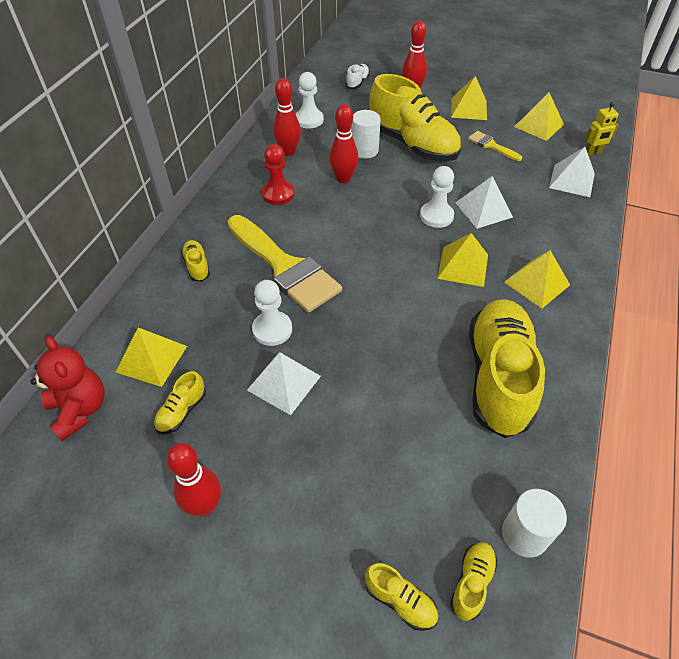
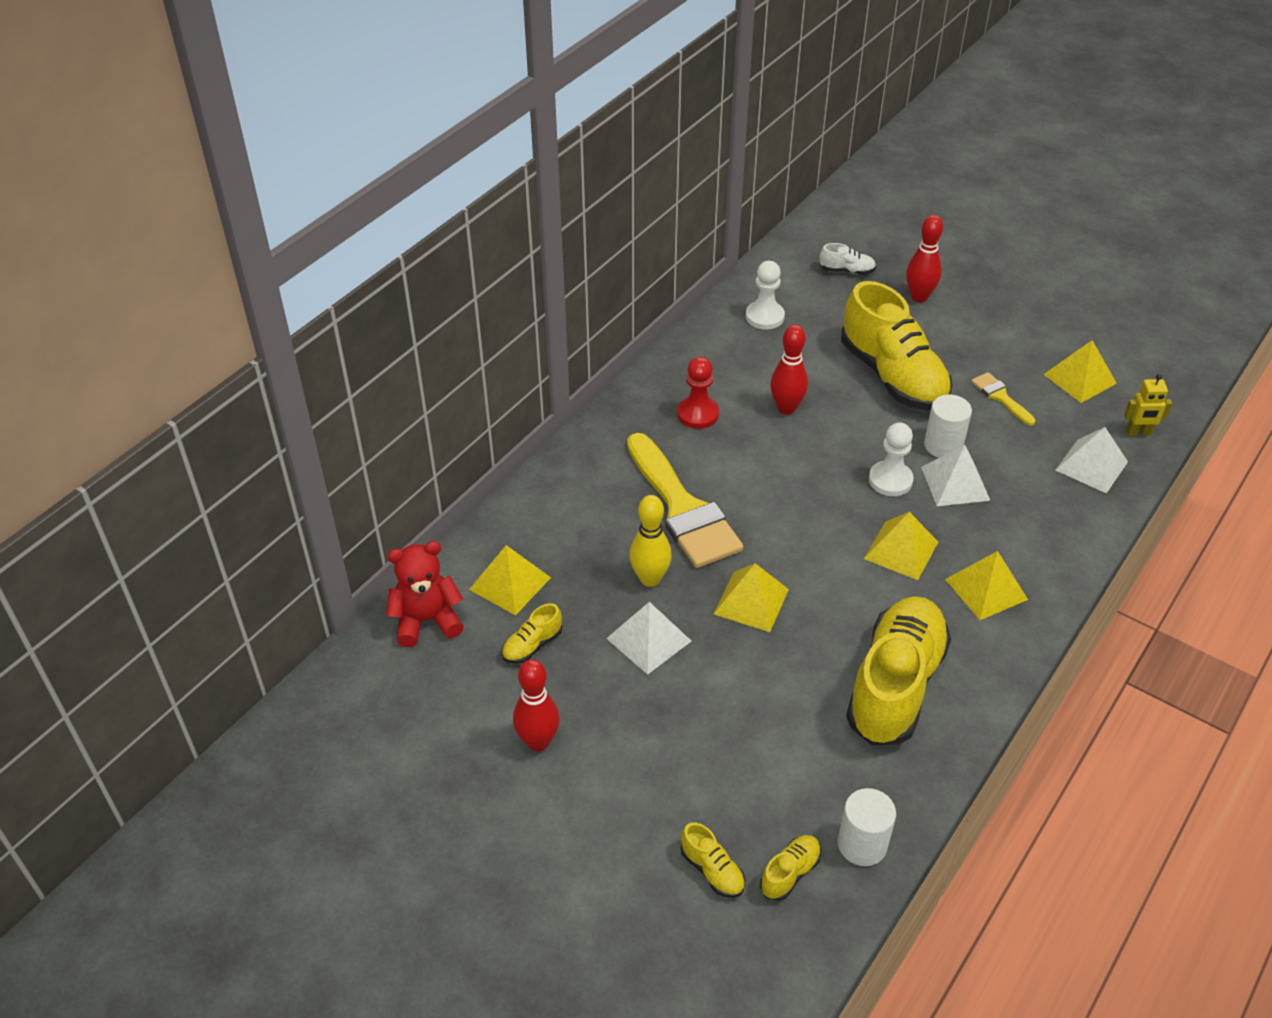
camera: 15 degrees right, 5 degrees down
red teddy bear [30,336,105,441] -> red teddy bear turned 90 degrees counterclockwise [386,541,464,647]
yellow shoe [181,240,210,281] -> none
white pawn [252,280,292,346] -> yellow bowling pin [630,495,672,587]
red bowling pin [273,78,301,156] -> none
white shoe [346,64,370,89] -> white shoe turned 60 degrees clockwise [819,243,876,275]
white cylinder [352,110,381,159] -> white cylinder moved to [924,394,972,458]
yellow pyramid [451,76,487,120] -> yellow pyramid moved to [714,563,789,632]

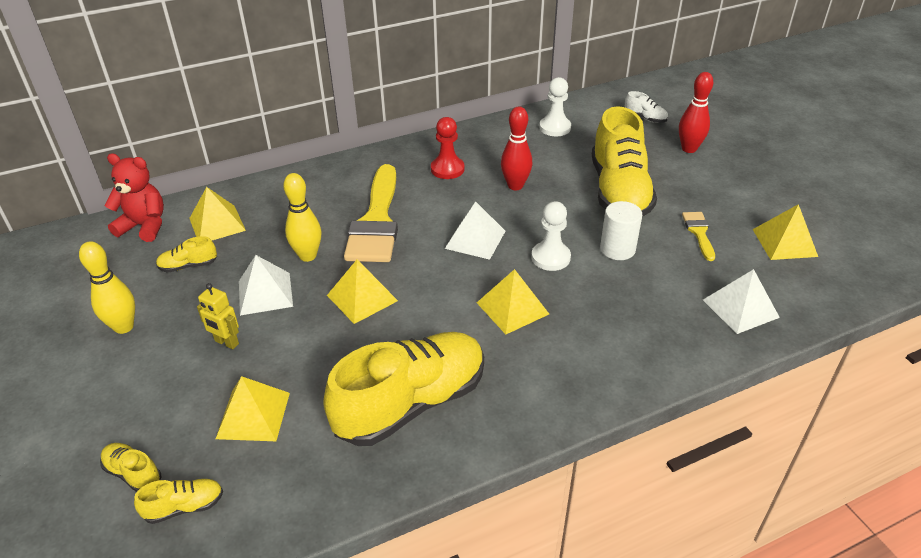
camera: 30 degrees right, 5 degrees down
red bowling pin [513,659,560,751] -> yellow bowling pin [79,241,135,334]
yellow shoe [681,822,745,898] -> yellow shoe turned 135 degrees clockwise [100,443,162,492]
white cylinder [838,788,896,866] -> none
white pyramid [921,445,990,506] -> white pyramid moved to [445,201,505,260]
yellow pyramid [945,551,1028,620] -> yellow pyramid moved to [216,376,290,441]
yellow robot [1124,374,1172,435] -> yellow robot moved to [197,283,239,349]

